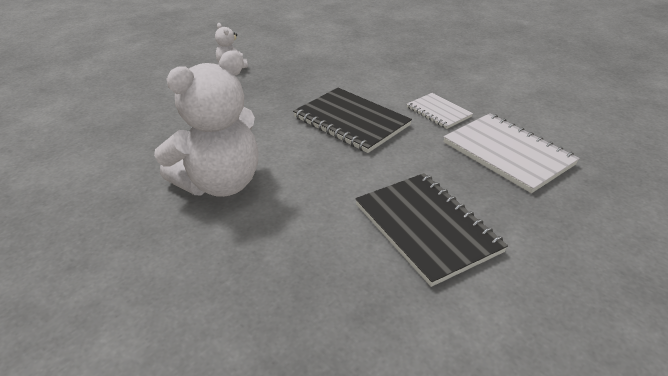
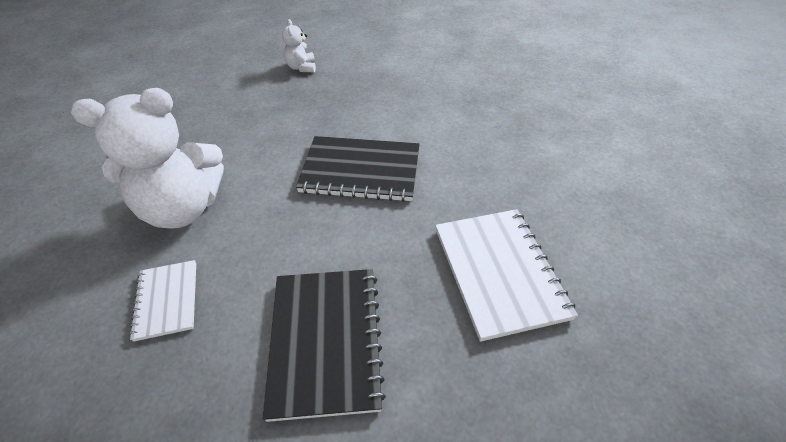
camera: 25 degrees right, 10 degrees up
black notebook [293,88,412,153] -> black notebook turned 60 degrees counterclockwise [296,136,419,202]
white notebook [407,93,473,129] -> white notebook moved to [129,260,196,342]

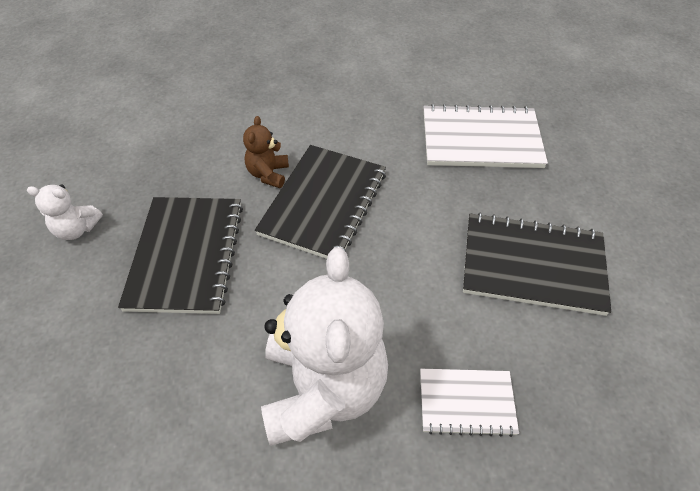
camera: 75 degrees left, 5 degrees up
none -> black notebook [118,197,243,314]
none -> brown teddy bear [243,116,289,188]

